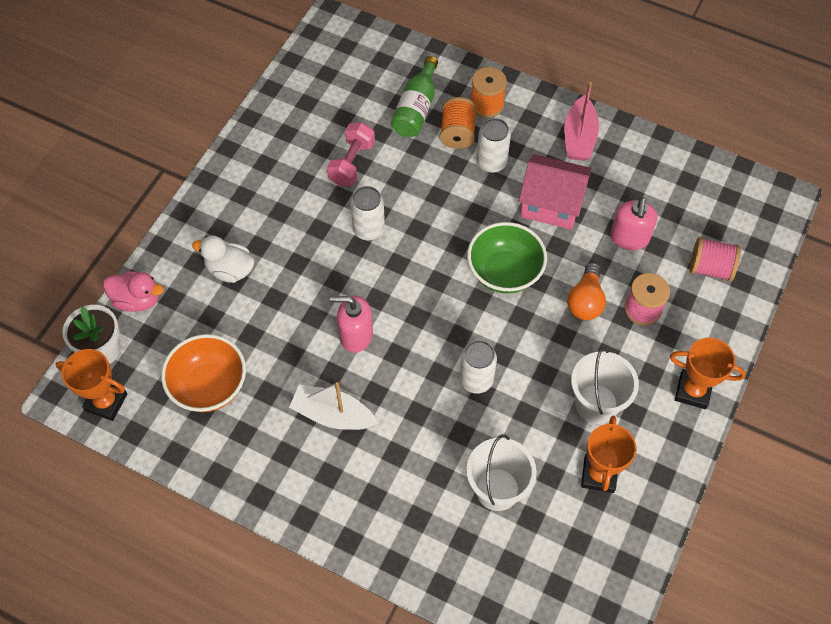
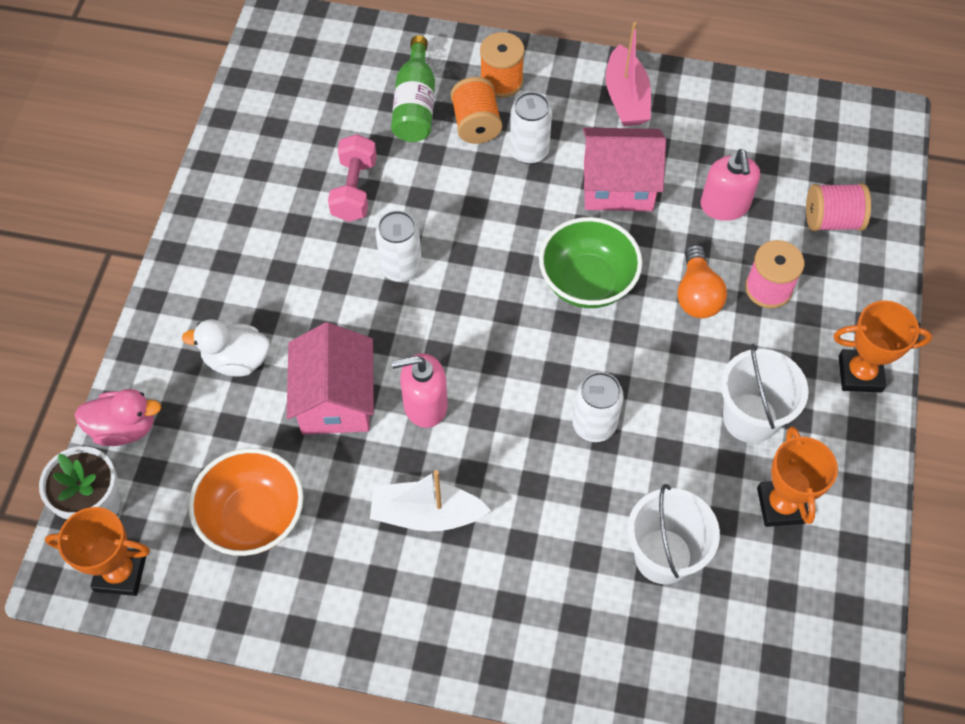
camera: 15 degrees left, 0 degrees up
none -> pink house [287,322,374,435]

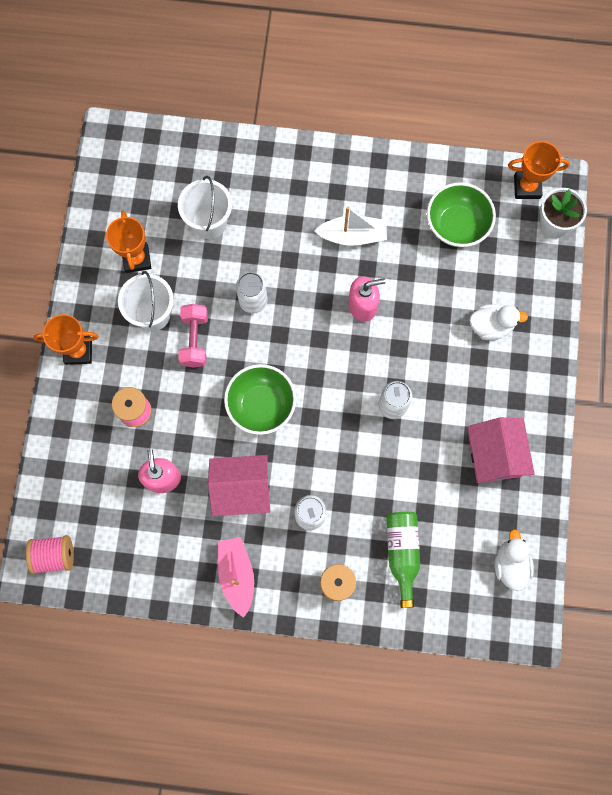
camera: 175 degrees right, 15 degrees up
pink duck [75,389,161,446] -> none
orange bowl [188,448,303,556] -> green bowl [427,182,496,247]
pink house [287,322,374,435] -> pink house moved to [468,417,535,483]
pink dumbbell [328,134,377,222] -> pink dumbbell moved to [178,304,208,367]
orange spool [451,77,502,144] -> none
orange light bulb [677,245,727,318] -> none
pink spool [806,183,871,231] -> pink spool moved to [26,535,74,574]
none -> white duck [495,529,534,591]

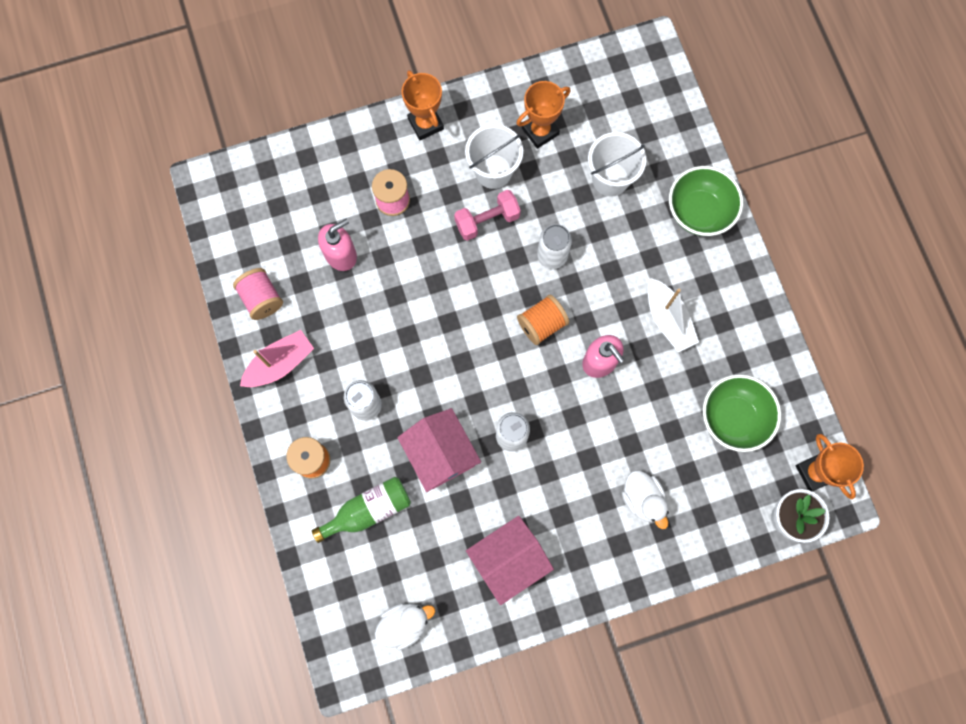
camera: 65 degrees right, 0 degrees up
pink spool [26,535,74,574] -> pink spool moved to [233,268,283,320]
pink house [208,455,270,516] -> pink house moved to [397,408,481,492]
green bowl [224,364,296,435] -> green bowl moved to [669,166,743,236]
none -> orange spool [517,295,569,345]

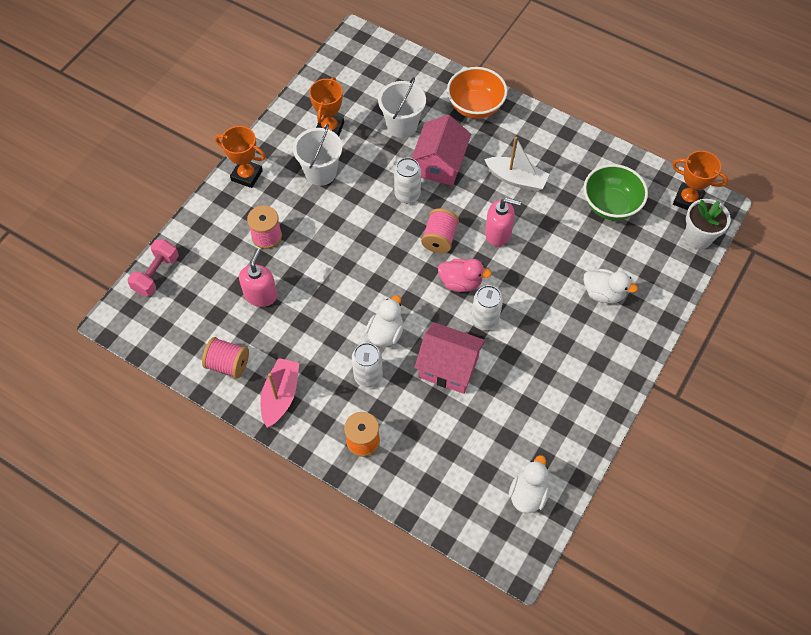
camera: 40 degrees left, 15 degrees down
green bottle [312,477,411,543] -> none
pink dumbbell [454,190,521,241] -> pink dumbbell moved to [127,239,179,296]
pink house [466,516,554,605] -> pink house moved to [412,115,471,186]
orange spool [517,295,569,345] -> pink spool [421,208,459,253]
green bowl [669,166,743,236] -> orange bowl [447,67,507,119]
none -> white duck [366,295,403,347]
none -> pink duck [438,259,492,292]

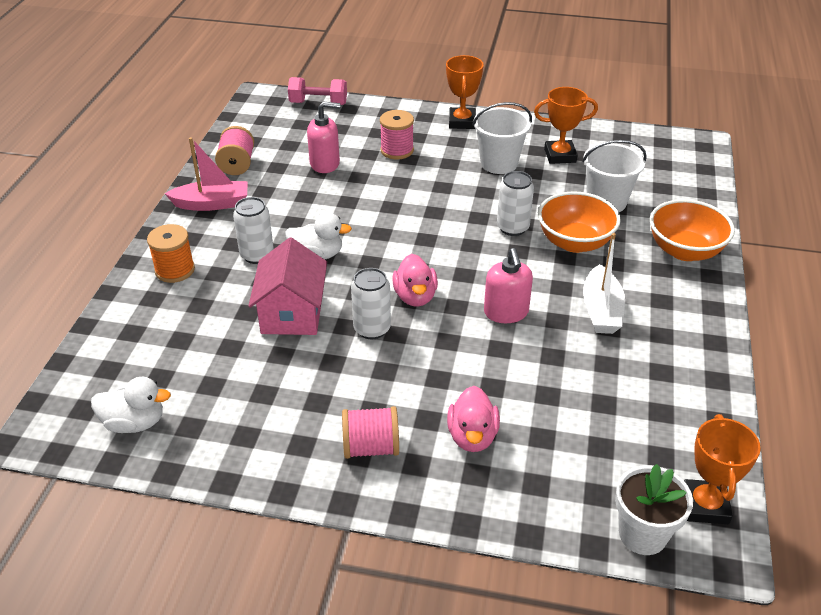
camera: 70 degrees right, 20 degrees down
pink house [412,115,471,186] -> orange bowl [538,191,621,253]
pink spool [421,208,459,253] -> pink spool moved to [342,406,399,459]
green bowl [583,164,648,220] -> none
white duck [583,269,638,303] -> pink duck [447,386,500,452]

